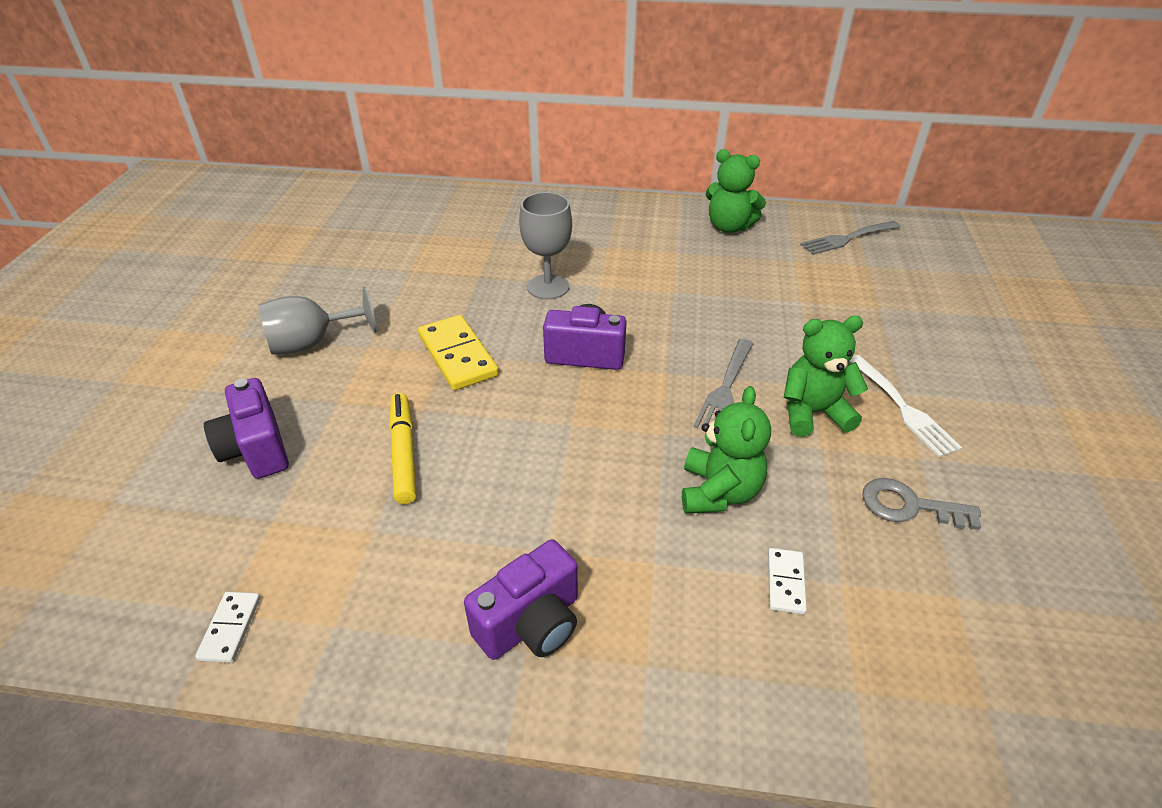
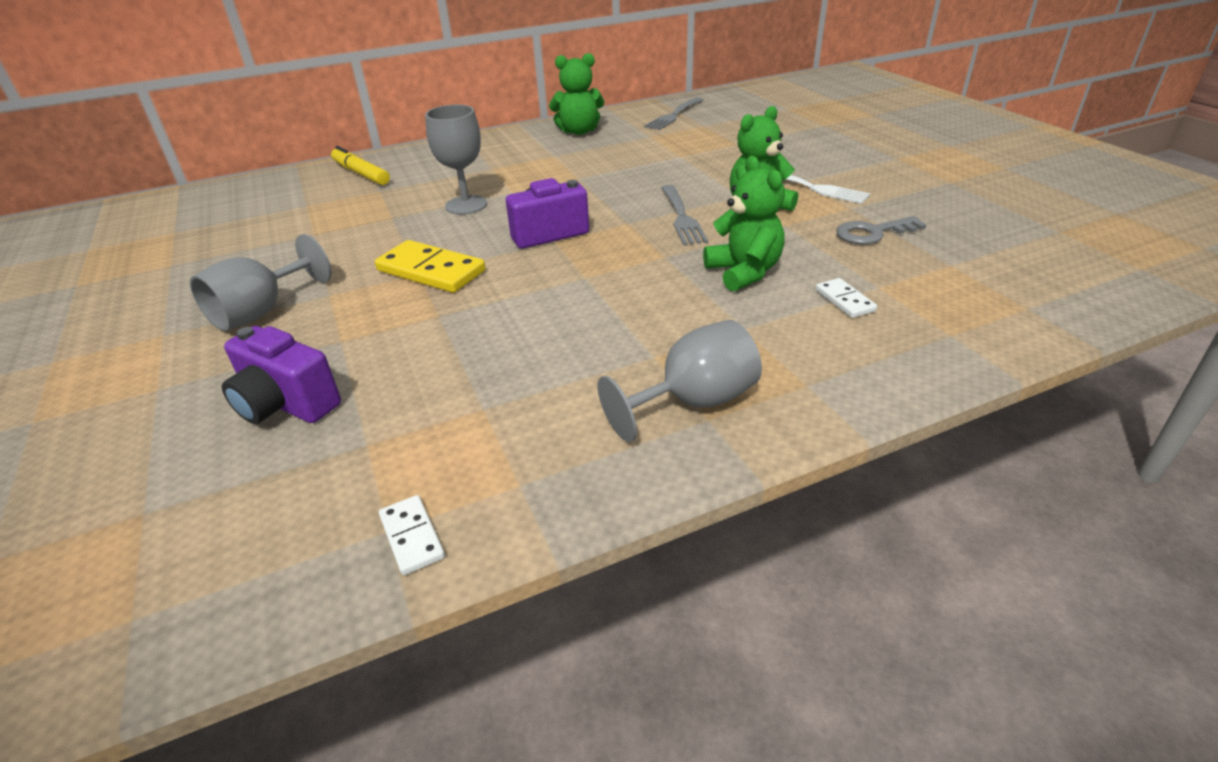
camera: 30 degrees left, 5 degrees down
yellow marker [389,393,417,504] -> yellow marker moved to [331,146,390,185]
purple camera [464,540,578,660] -> grey goblet [598,320,762,442]

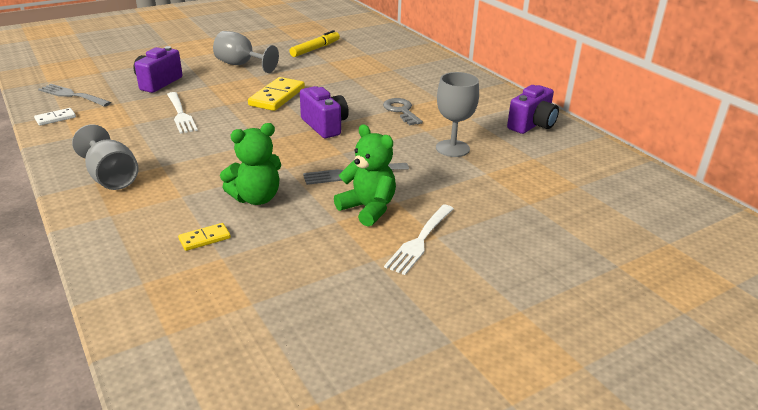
camera: 80 degrees right, 5 degrees down
yellow marker [331,146,390,185] -> yellow marker moved to [289,30,340,57]
grey goblet [425,105,487,215] -> grey goblet moved to [436,72,479,157]
green teddy bear [549,53,604,135] -> purple camera [507,85,559,134]
grey fork [644,97,703,130] -> grey fork moved to [38,84,111,107]
white domino [816,278,877,318] -> yellow domino [178,223,231,251]
grey key [836,216,927,245] -> grey key moved to [383,98,423,126]
none -> white fork [167,92,198,134]

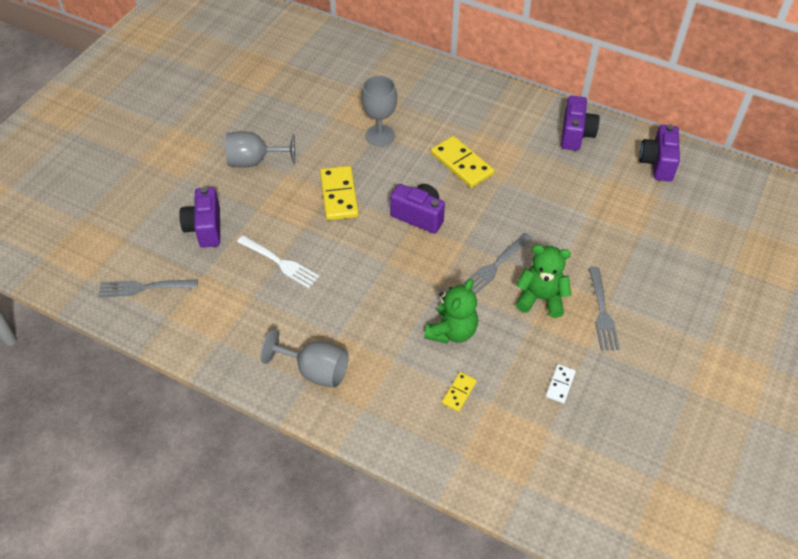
camera: 30 degrees left, 20 degrees up
white domino [34,108,76,126] -> white domino moved to [546,364,576,404]
yellow marker [289,30,340,57] -> none
grey key [383,98,423,126] -> yellow domino [431,136,494,188]
white fork [384,204,454,275] -> grey fork [589,267,620,351]
grey goblet [436,72,479,157] -> grey goblet moved to [361,76,397,146]
none -> purple camera [639,124,680,181]

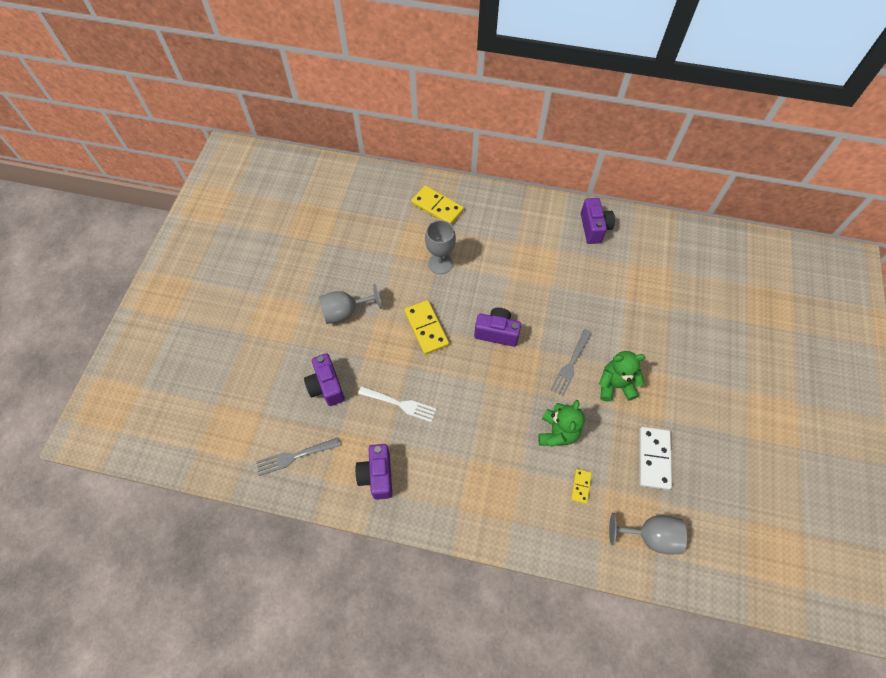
camera: 15 degrees left, 10 degrees up
grey goblet [260,329,349,388] -> grey goblet moved to [609,513,687,554]
yellow domino [431,136,494,188] -> yellow domino moved to [411,185,464,225]
white domino [546,364,576,404] -> white domino [640,427,672,490], size x1.91
grey fork [589,267,620,351] -> none
purple camera [639,124,680,181] -> purple camera moved to [355,444,392,500]

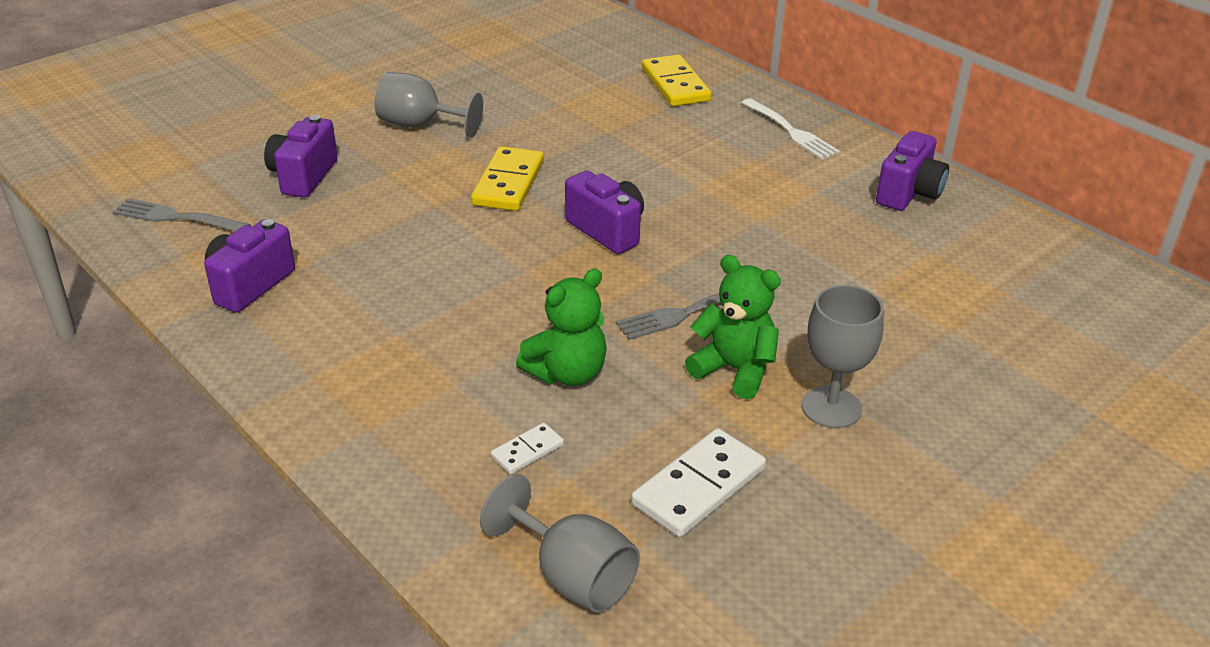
camera: 35 degrees right, 25 degrees down
white fork [358,386,437,422] -> white fork moved to [742,98,840,160]
grey goblet [425,220,456,274] -> grey goblet moved to [802,285,884,428]
yellow domino [571,469,592,504] -> white domino [491,423,564,474]

